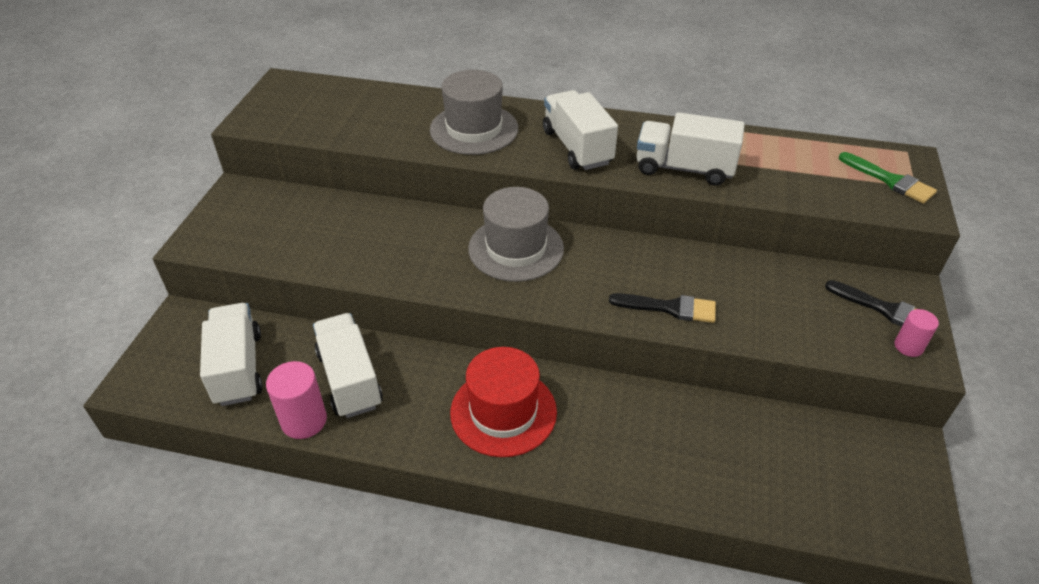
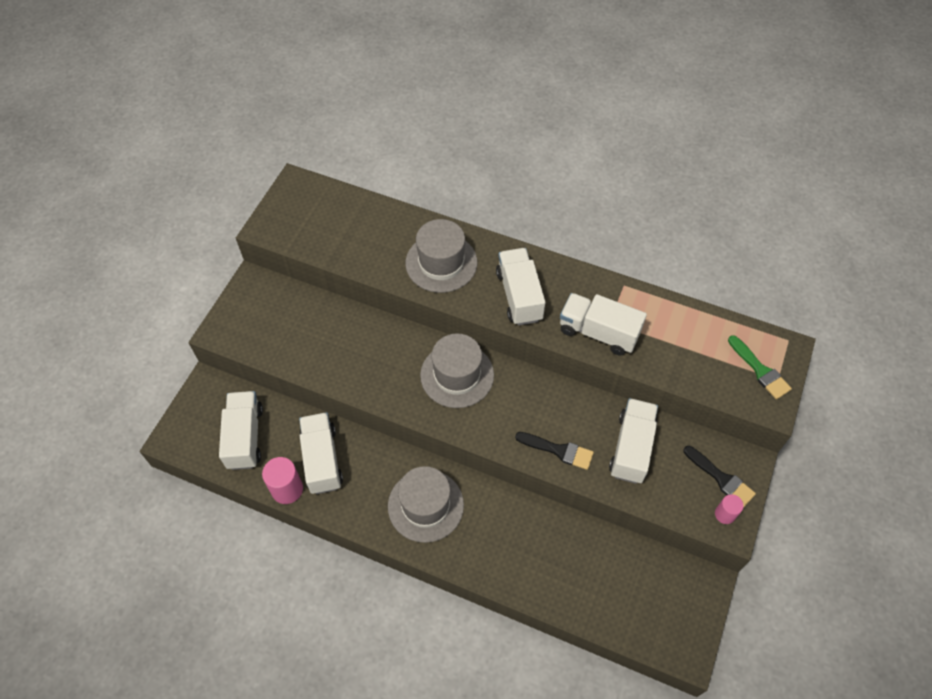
camera: 10 degrees right, 15 degrees up
red hat [450,347,557,457] -> grey hat [388,466,464,543]
none -> white truck [609,398,658,484]

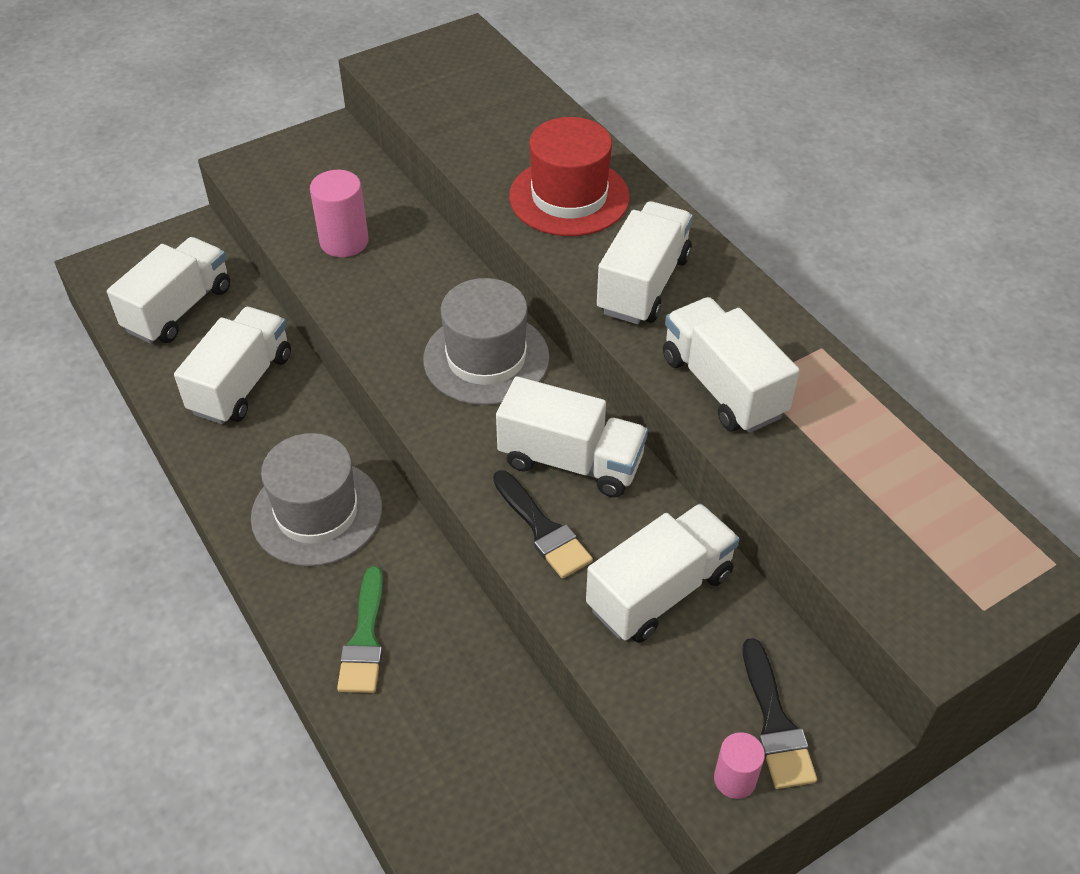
camera: 35 degrees right, 10 degrees down
pink cylinder [262,457,303,504] -> pink cylinder moved to [310,170,369,257]
grey hat [405,219,477,293] -> red hat [509,117,630,236]
green brush [728,335,792,400] -> green brush moved to [337,566,383,693]
none -> white truck [496,376,648,497]

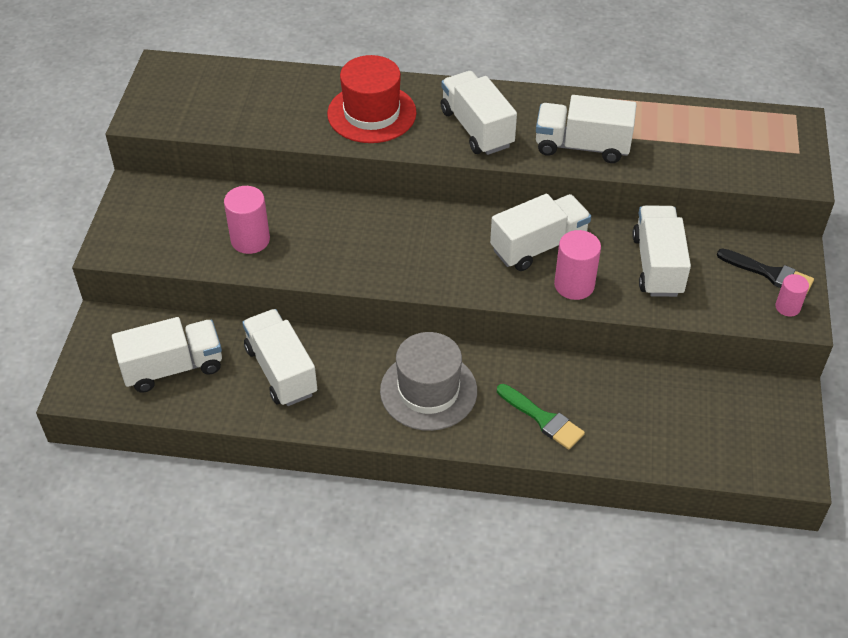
camera: 50 degrees left, 0 degrees up
white truck [107,237,230,344] -> white truck turned 90 degrees clockwise [112,317,222,393]
grey hat [423,278,550,405] -> none
black brush [493,470,593,579] -> pink cylinder [554,230,601,300]

